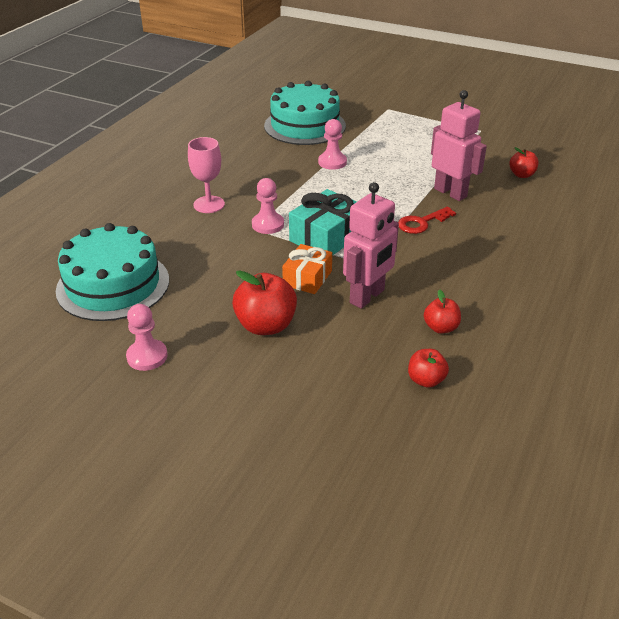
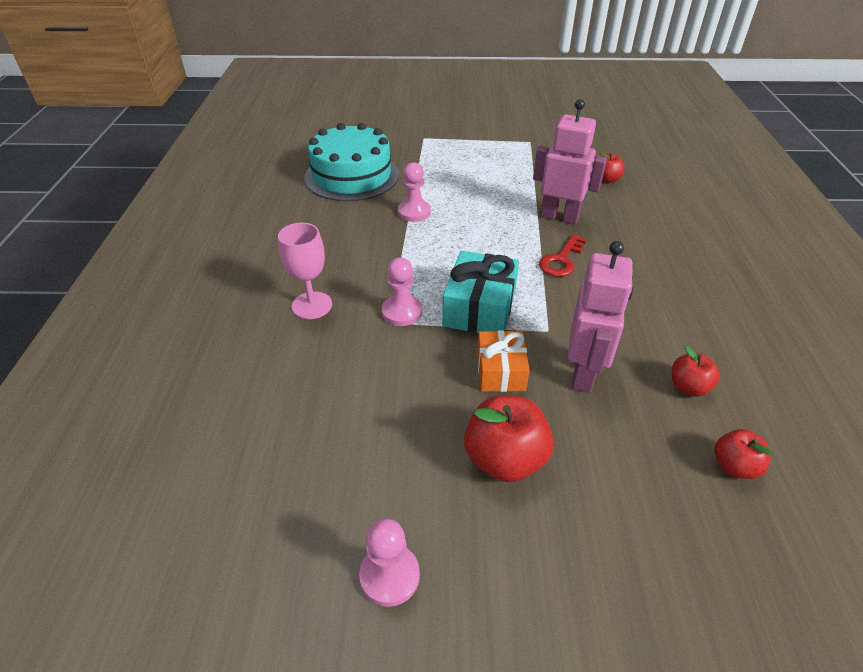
camera: 25 degrees left, 5 degrees up
turquoise cake [56,223,169,321] -> none

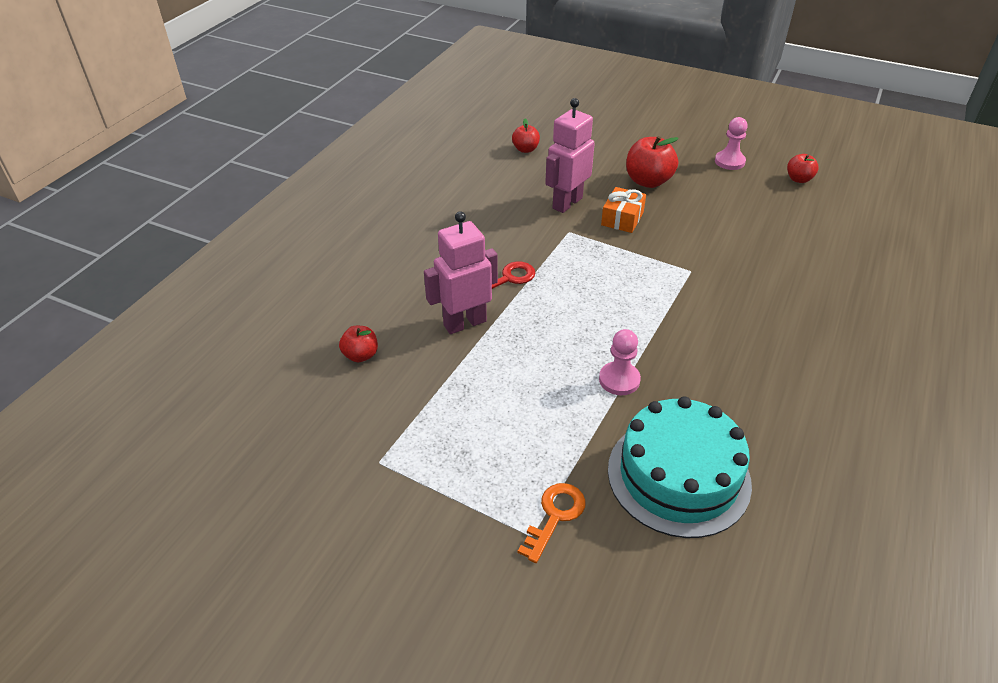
camera: 155 degrees left, 0 degrees up
pink goblet [278,223,332,319] -> none
pink pawn [382,257,422,326] -> none
turquoise gift [442,251,519,333] -> none
pink robot [533,99,607,224] -> pink robot turned 105 degrees clockwise [424,211,498,334]
red apple [672,346,720,397] -> red apple moved to [787,154,819,183]
none -> orange key [518,483,586,563]

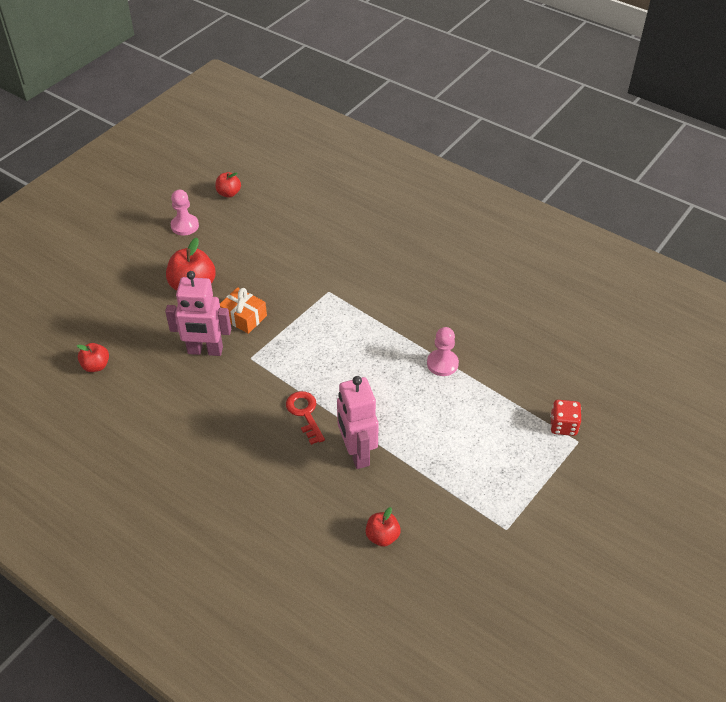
camera: 80 degrees left, 5 degrees up
orange key [518,483,586,563] -> red dice [550,400,581,436]
pink robot [545,98,595,213] -> pink robot turned 45 degrees counterclockwise [165,271,231,356]
turquoise cake [608,396,752,538] -> none

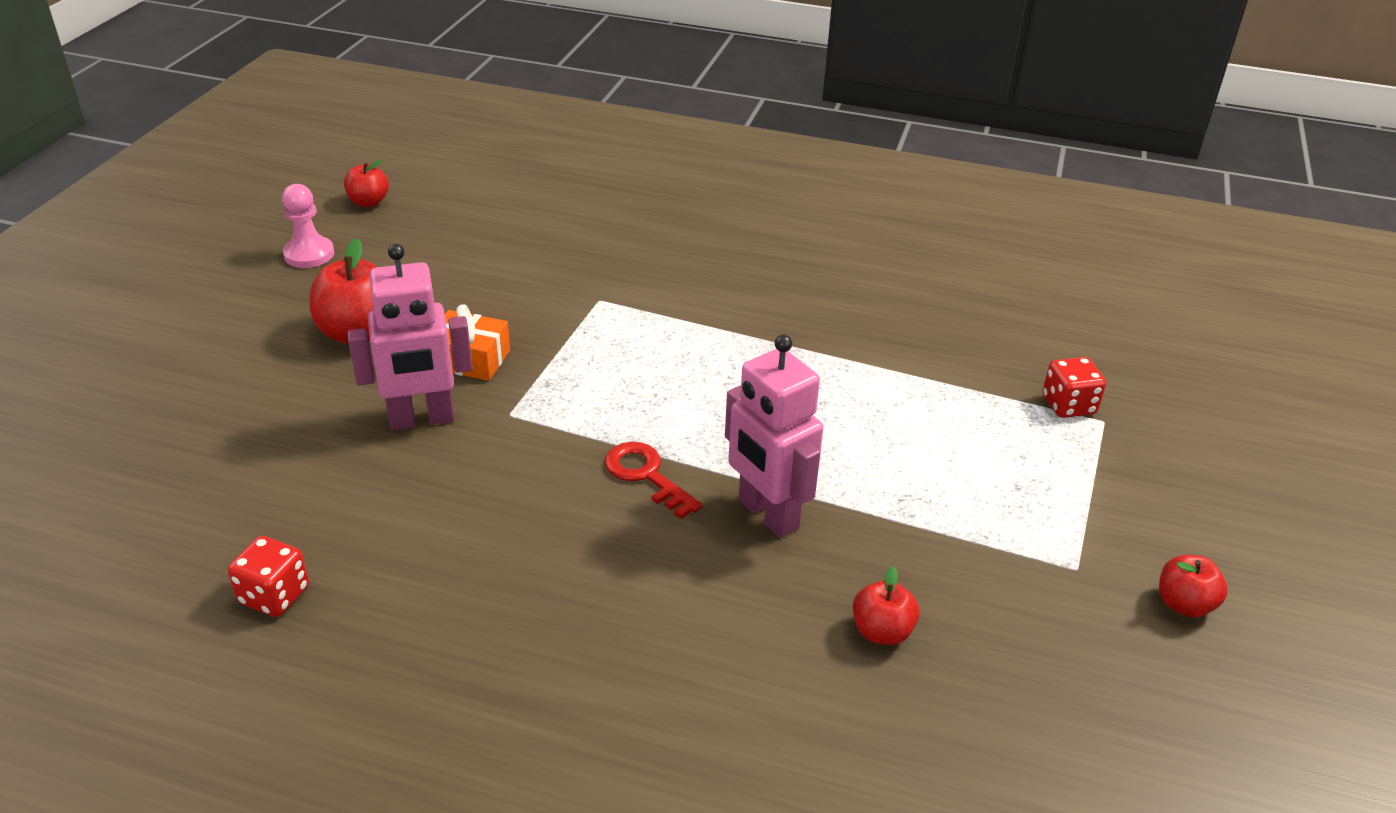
camera: 20 degrees left, 10 degrees down
red apple [77,343,109,372] -> red apple moved to [1159,555,1228,618]
pink pawn [427,327,459,376] -> none
none -> red dice [228,536,309,617]

